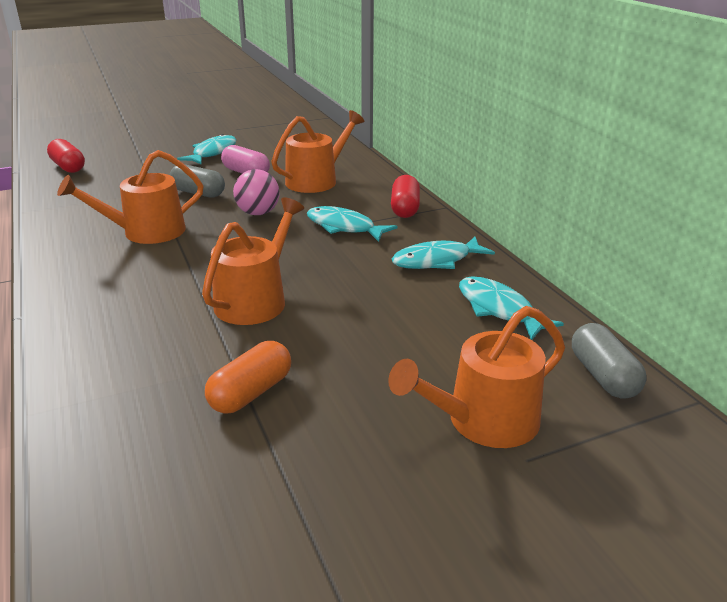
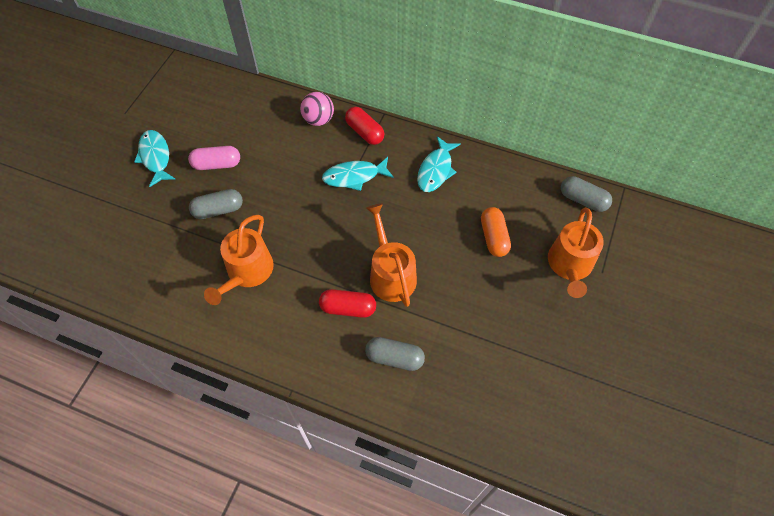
camera: 45 degrees left, 30 degrees up
red capsule [47,139,85,173] -> red capsule moved to [319,289,376,318]
orange capsule [205,341,291,413] -> orange capsule moved to [481,207,511,257]
pink ball [233,169,279,215] -> pink ball moved to [300,92,334,126]
orange watering can [271,110,364,193] -> none
turquoise fish [459,276,564,340] -> none
none -> grey capsule [365,337,425,371]

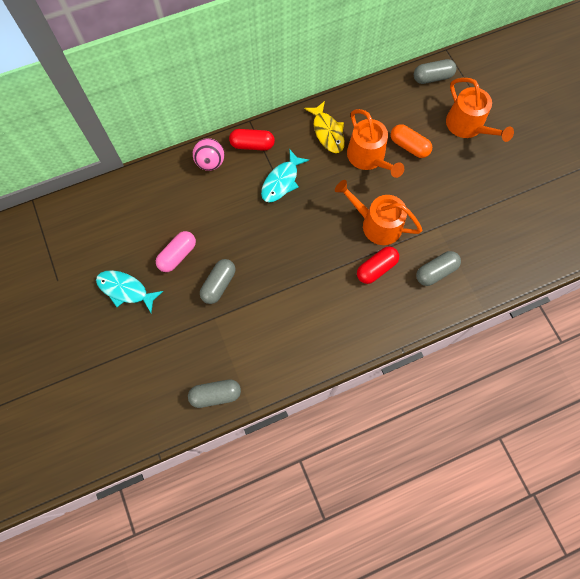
camera: 45 degrees left, 10 degrees up
orange watering can [204,215,274,305] -> orange watering can moved to [347,109,404,178]
turquoise fish [417,136,461,192] -> yellow fish [304,101,345,153]
none -> grey capsule [188,379,241,408]

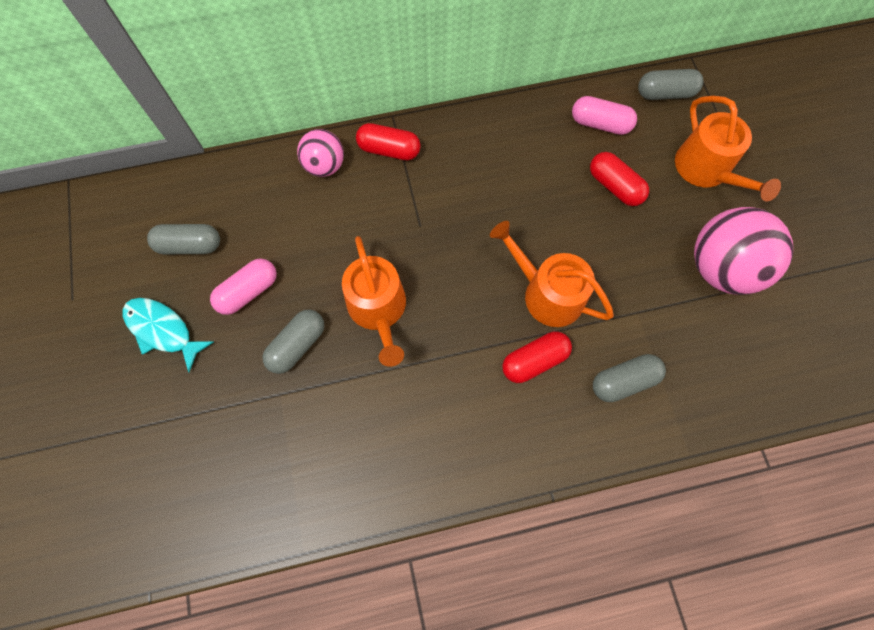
camera: 10 degrees right, 0 degrees up
grey capsule [188,379,241,408] -> grey capsule moved to [147,224,220,254]
turquoise fish [261,150,309,202] -> none
yellow fish [304,101,345,153] -> none
orange watering can [347,109,404,178] -> orange watering can moved to [342,236,406,367]
orange capsule [391,124,432,158] -> red capsule [590,152,649,206]
none -> pink capsule [572,96,637,135]
none -> pink ball [694,207,793,295]

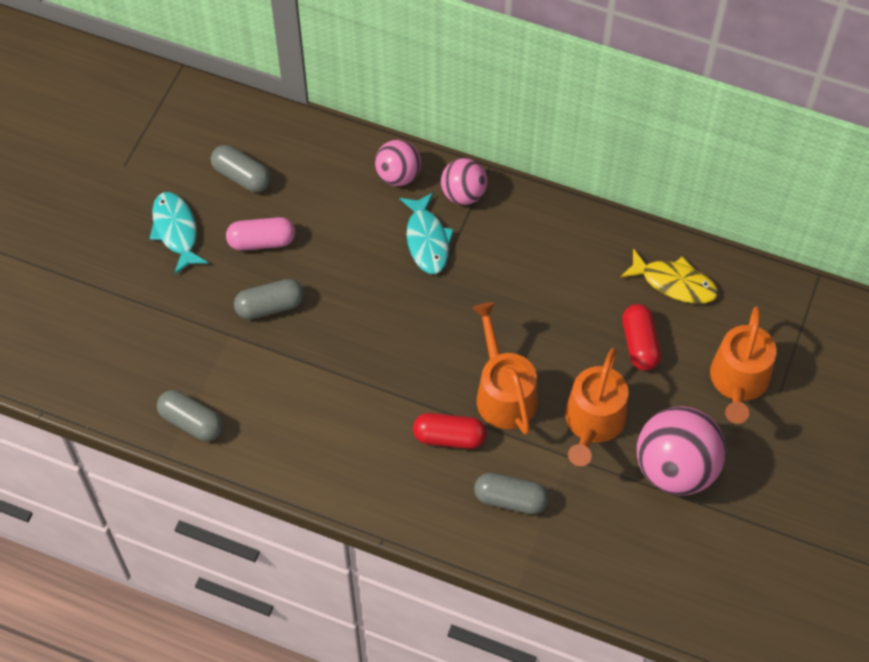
camera: 35 degrees right, 10 degrees down
orange watering can [342,236,406,367] -> orange watering can moved to [565,348,629,466]
red capsule [356,123,421,160] -> pink ball [441,158,488,205]
pink capsule [572,96,637,135] -> yellow fish [620,248,718,304]
grey capsule [638,69,703,100] -> grey capsule moved to [157,390,223,441]
none -> turquoise fish [399,192,454,274]

